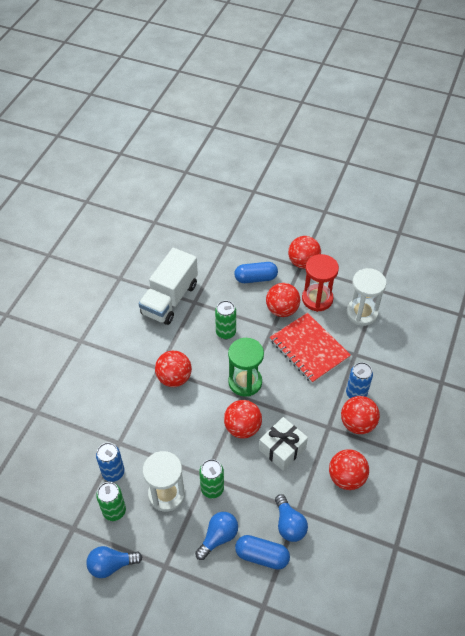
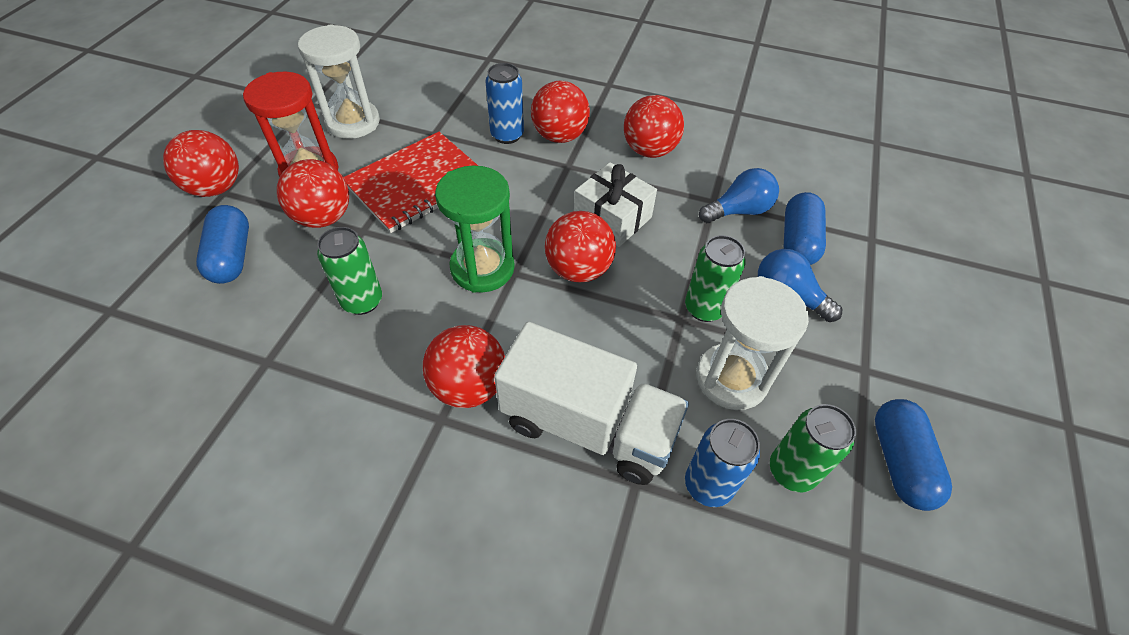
camera: 95 degrees left, 0 degrees up
blue light bulb [86,546,142,578] -> blue capsule [875,399,952,511]
white truck [139,248,198,325] -> white truck moved to [494,322,689,485]

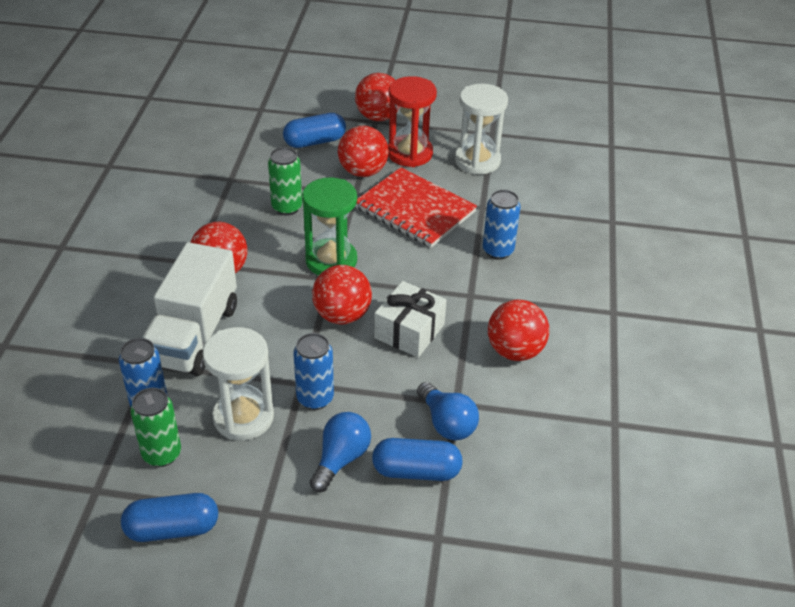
camera: 80 degrees right, 10 degrees down
red ball [531,81,590,143] -> none
green can [685,235,746,322] -> blue can [293,333,334,410]

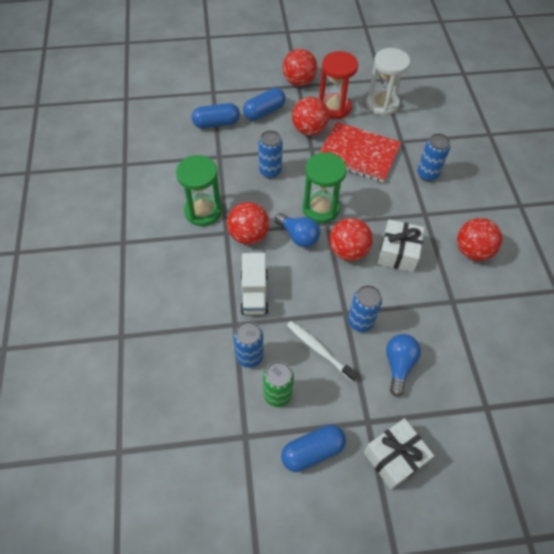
camera: 15 degrees left, 15 degrees up
white truck [142,242,237,376] -> white truck [241,253,269,315], size x0.63
white hourglass [203,327,274,441] -> white toothbrush [287,321,358,382]
green can [268,147,302,216] -> blue can [258,130,283,179]
blue capsule [372,438,463,481] -> blue capsule moved to [192,103,240,129]
blue light bulb [417,382,479,440] -> blue light bulb moved to [275,213,320,247]
none -> green hourglass [176,155,222,226]
none -> white gift [364,418,434,490]

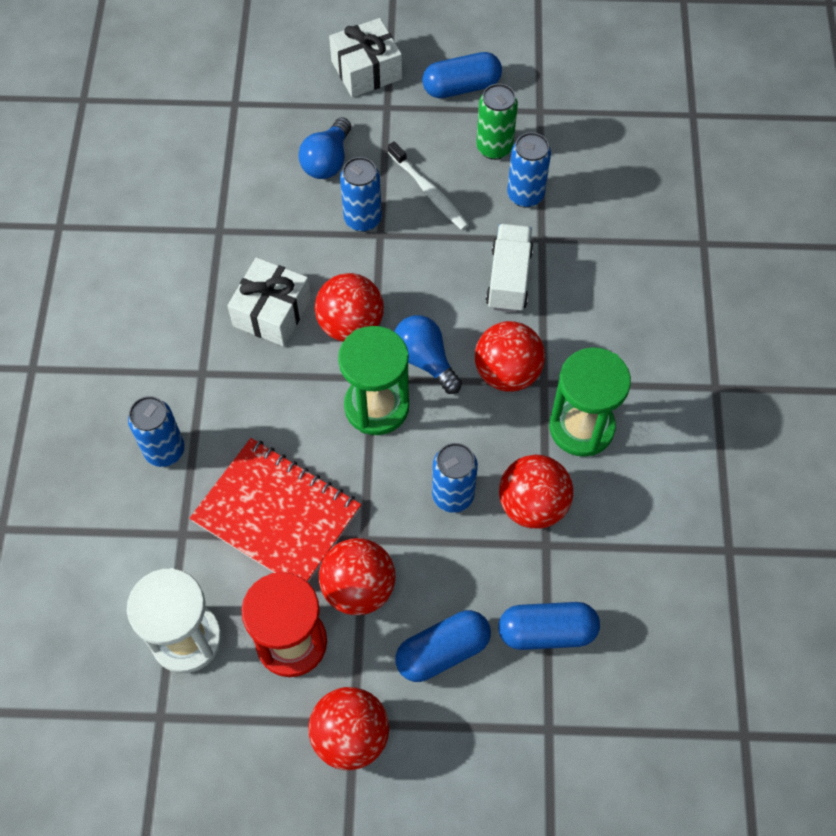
camera: 170 degrees left, 5 degrees up
red ball [457,218,503,261] -> red ball moved to [499,455,573,529]

